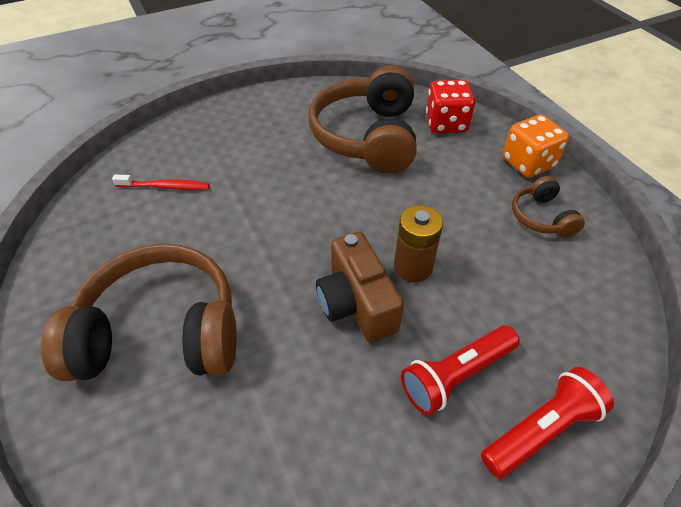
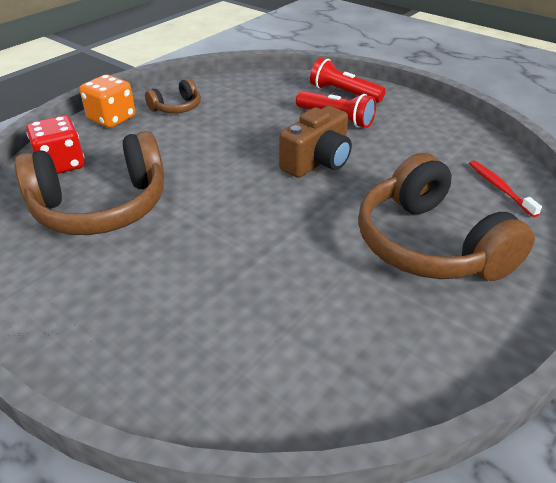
camera: 115 degrees left, 10 degrees down
red toothbrush [112,175,210,190] -> red toothbrush moved to [469,160,542,217]
brown battery [394,205,443,283] -> none

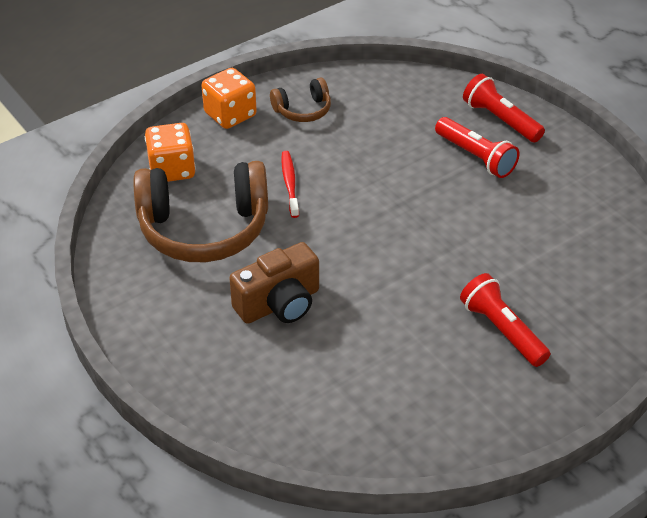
camera: 15 degrees right, 5 degrees up
red dice [27,116,85,174] -> orange dice [145,123,196,182]
brown camera [279,106,352,178] -> brown camera moved to [229,242,319,324]
brown headphones [358,153,535,281] -> red flashlight [460,273,550,367]
red toothbrush [469,160,542,217] -> red toothbrush moved to [281,151,299,218]

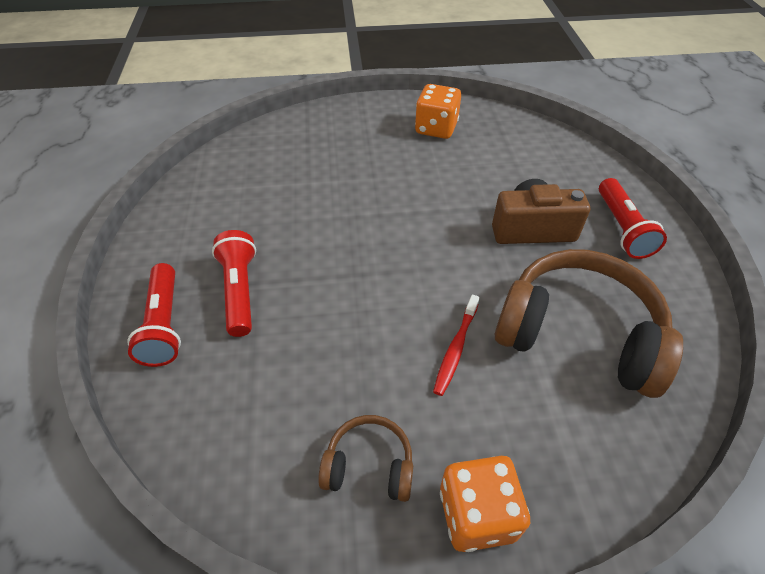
camera: 150 degrees left, 5 degrees up
orange dice [145,123,196,182] -> orange dice moved to [415,84,461,139]
red flashlight [460,273,550,367] -> red flashlight moved to [599,178,667,259]

